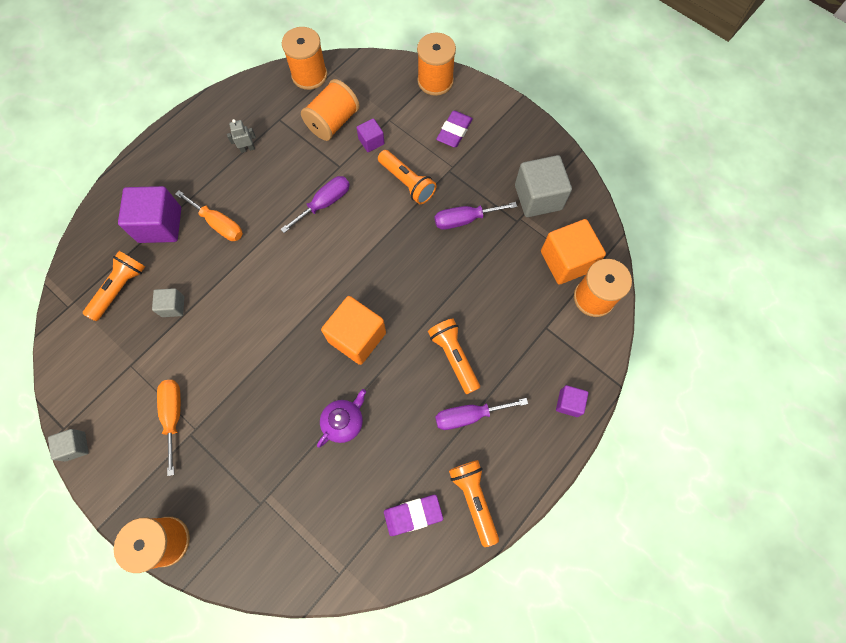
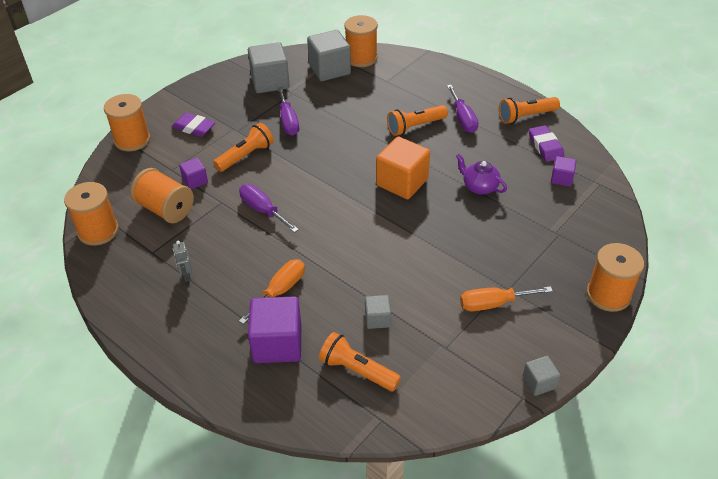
camera: 90 degrees left, 25 degrees down
orange cube [541,219,606,285] -> grey cube [307,30,351,81]
purple cube [556,385,588,417] -> purple cube moved to [551,156,576,187]

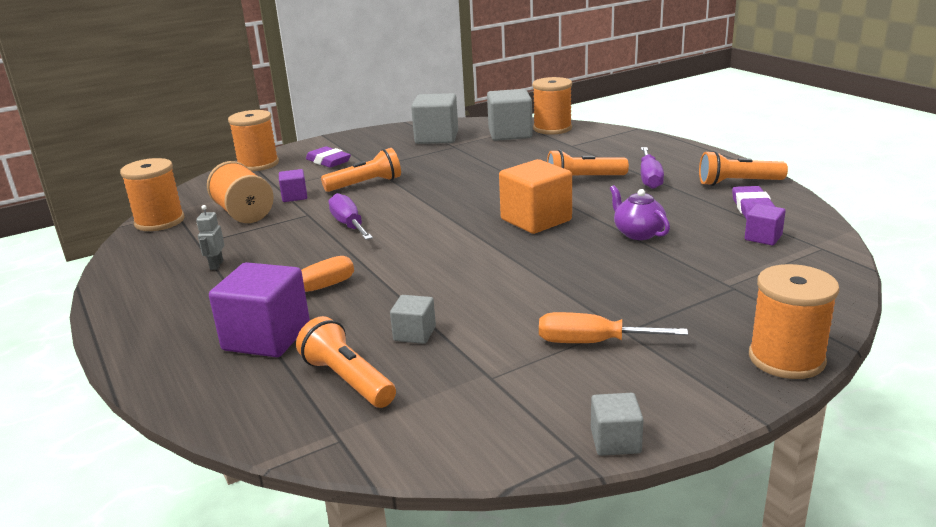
camera: 20 degrees right, 20 degrees down
purple screwdriver [277,87,299,135] -> none

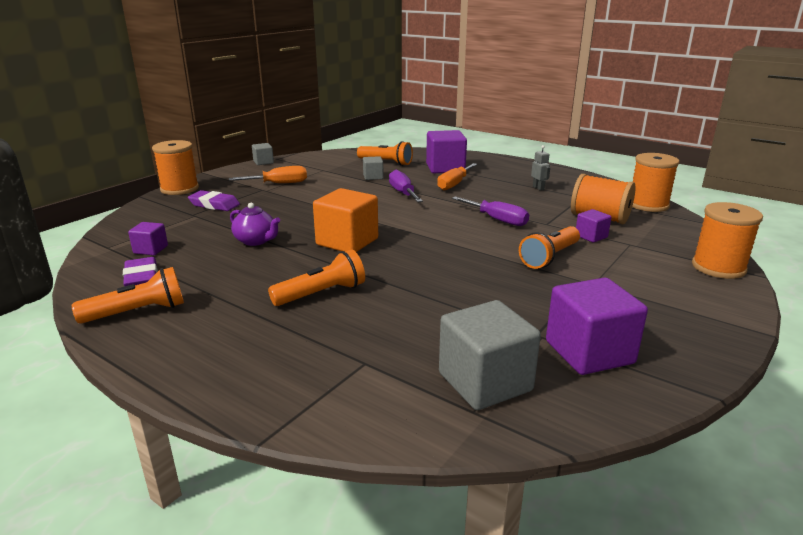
camera: 155 degrees right, 0 degrees up
purple eraser [306,146,351,168] -> purple eraser moved to [188,190,240,211]
grey cube [411,93,458,144] -> purple cube [546,277,648,375]
orange spool [532,77,572,135] -> none
purple screwdriver [641,147,664,189] -> purple screwdriver moved to [389,170,423,202]

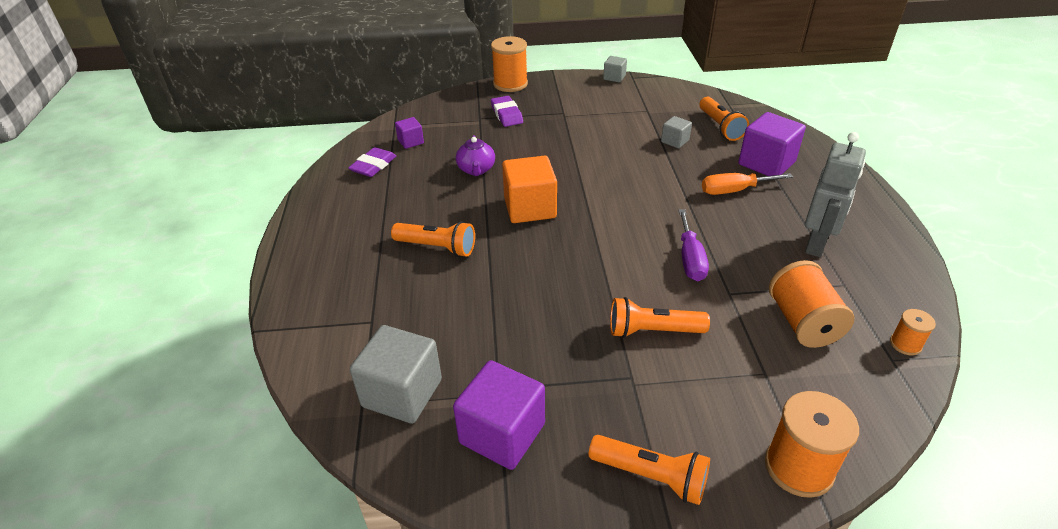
camera: 50 degrees right, 15 degrees up
orange flashlight [72,267,184,324] -> orange flashlight moved to [589,435,710,505]
orange screwdriver [229,166,307,183] -> none
purple screwdriver [389,170,423,202] -> none
grey robot [531,145,550,191] -> grey robot [805,132,866,257], size x2.20
purple cube [576,209,612,243] -> none
orange spool [632,153,679,212] -> orange spool [890,309,936,356], size x0.52

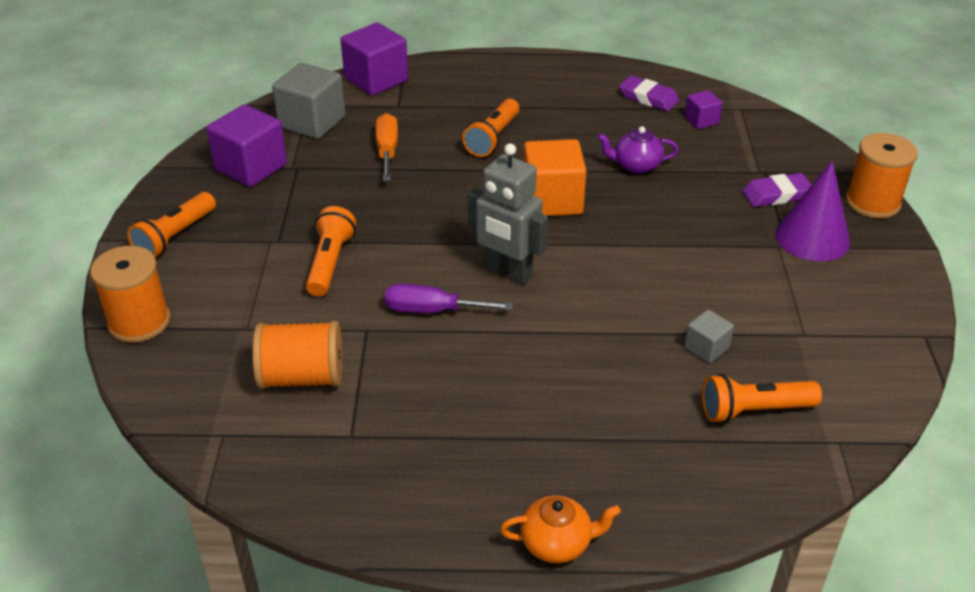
camera: 95 degrees right, 0 degrees up
grey cube [603,56,627,82] -> none
orange screwdriver [702,173,793,195] -> orange screwdriver moved to [375,113,398,181]
purple cube [738,112,806,176] -> purple cube moved to [341,23,408,96]
grey robot [805,132,866,257] -> grey robot moved to [468,143,548,285]
orange spool [890,309,936,356] -> none
none -> orange teapot [500,496,621,563]
none -> purple cone [775,161,850,261]

